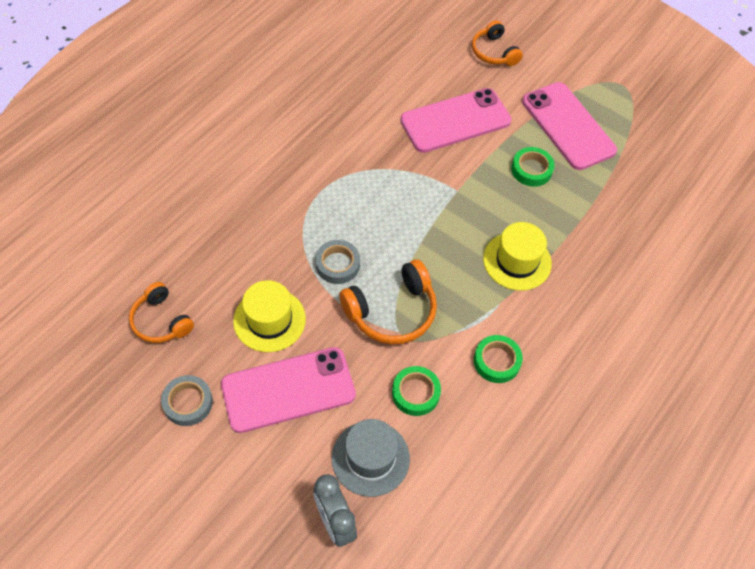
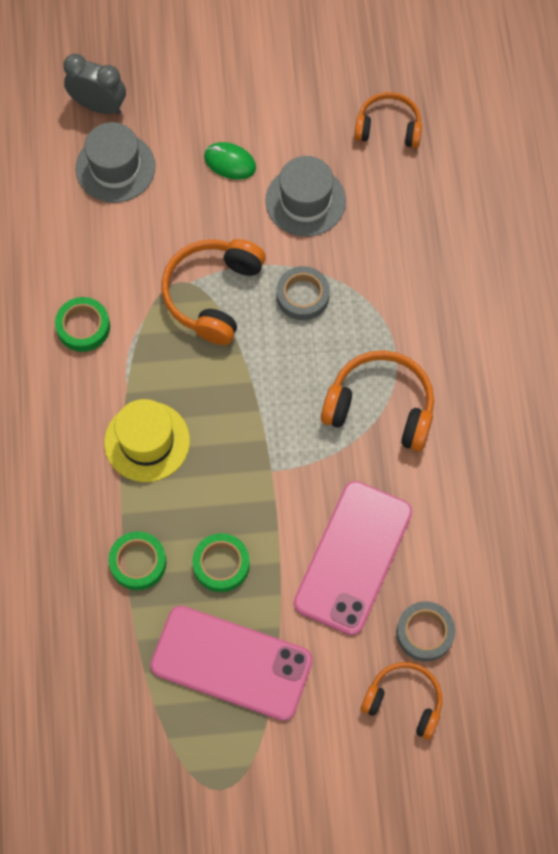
camera: 140 degrees right, 10 degrees up
grey tape [161,375,213,426] -> grey tape moved to [396,601,455,662]
pink phone [221,347,356,433] -> green mouse [204,142,256,180]
yellow hat [233,280,306,352] -> grey hat [265,156,346,237]
green tape [392,366,441,416] -> green tape moved to [108,531,167,590]
none -> orange headphones [321,350,434,451]

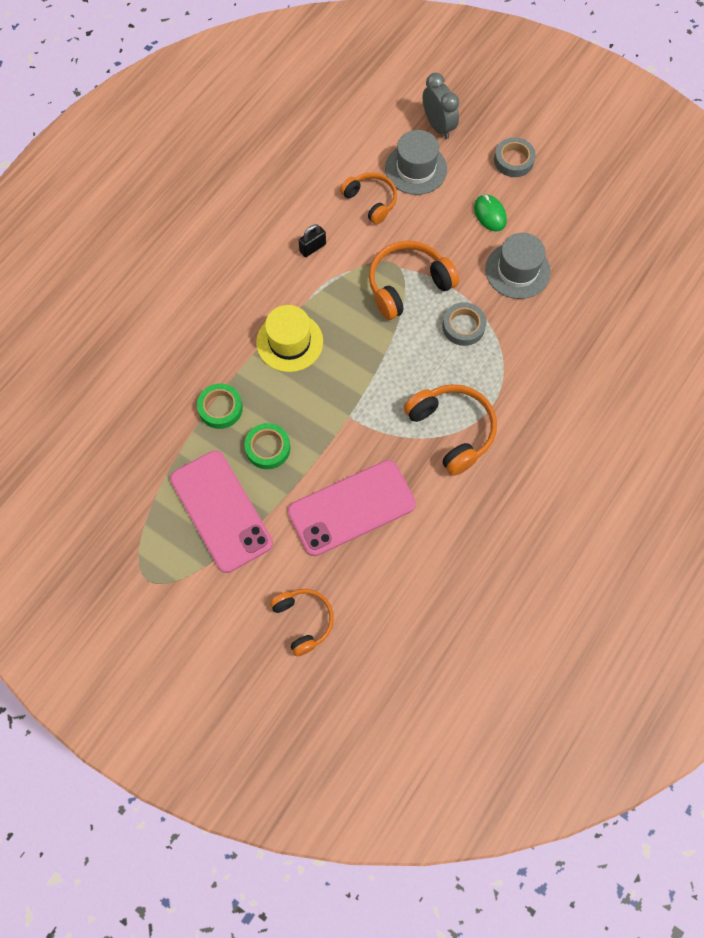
camera: 40 degrees right, 0 degrees up
green tape [55,297,110,352] -> black padlock [298,224,326,257]
orange headphones [354,92,422,148] -> orange headphones moved to [340,172,397,225]
grey tape [396,601,455,662] -> grey tape moved to [494,137,536,177]

